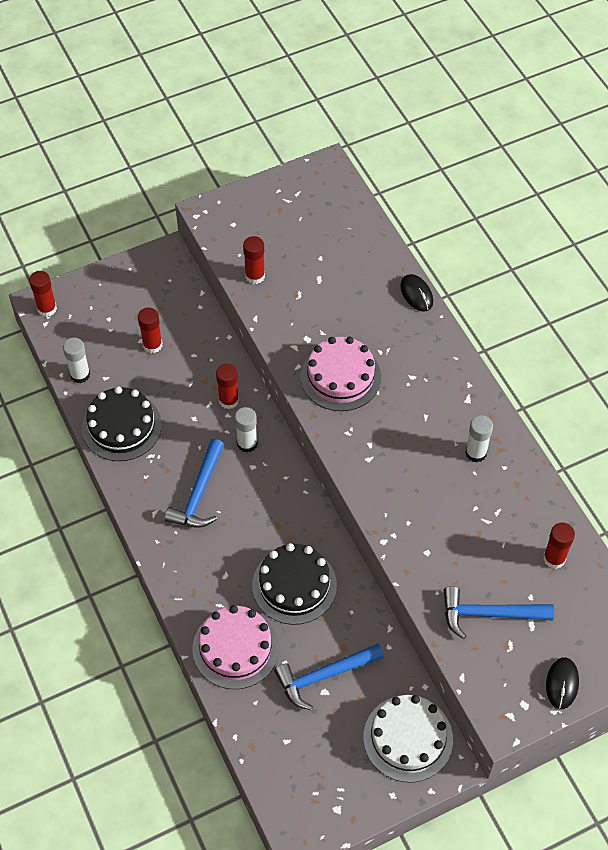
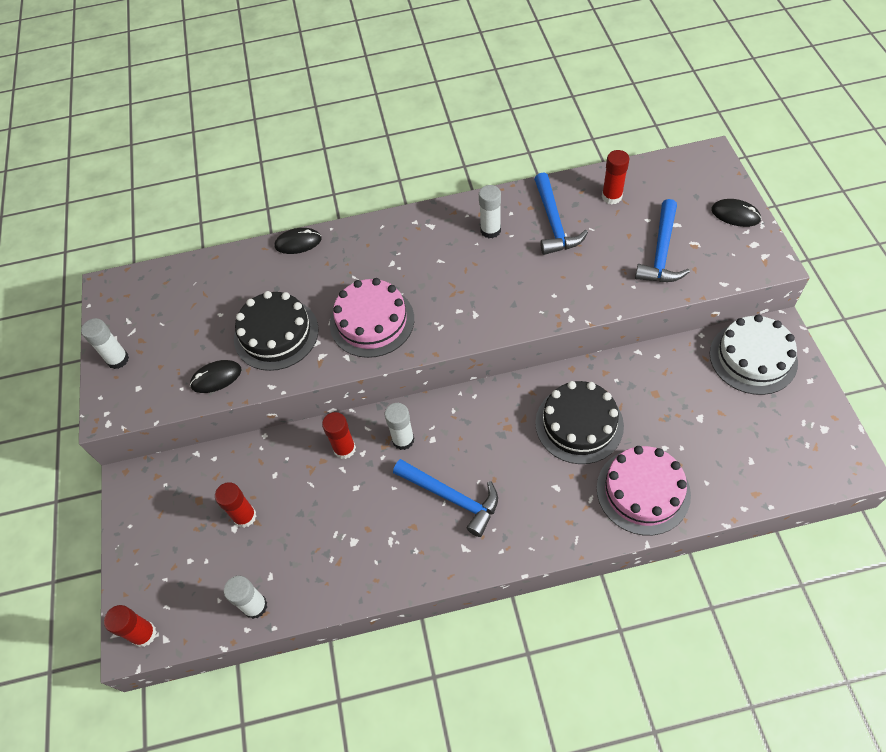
camera: 70 degrees left, 0 degrees up
black cake [82,386,162,461] -> black cake moved to [234,291,319,371]
red glue stick [243,236,265,284] -> black mouse [190,360,241,393]
blue hammer [274,643,384,710] -> blue hammer moved to [534,173,588,255]
none -> white glue stick [81,318,129,369]

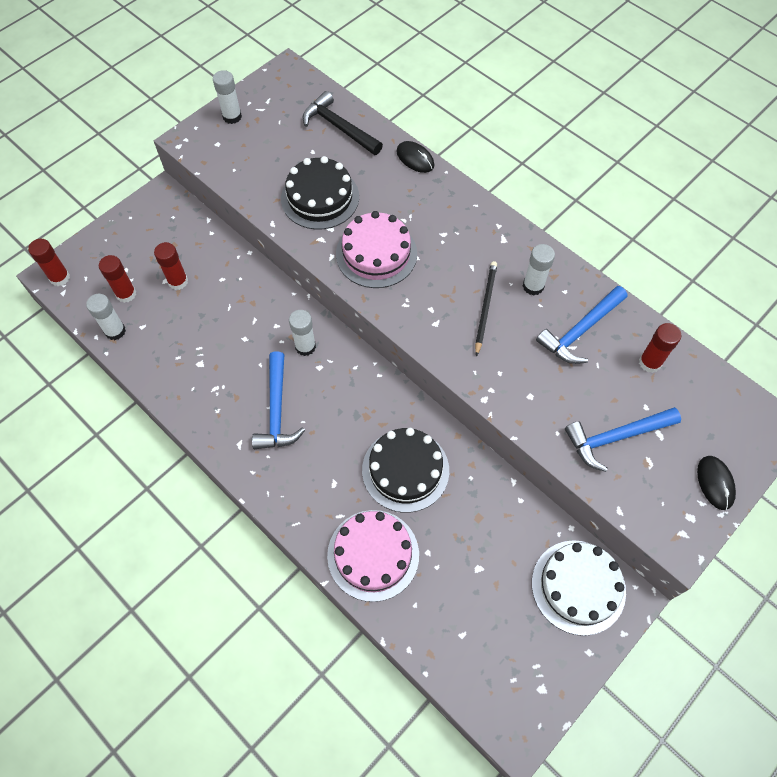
camera: 50 degrees right, 5 degrees up
black mouse [190,360,241,393] -> none
red glue stick [322,412,356,459] -> red glue stick moved to [99,255,136,303]
none -> black hammer [302,91,383,155]
none -> black pencil [475,261,497,357]

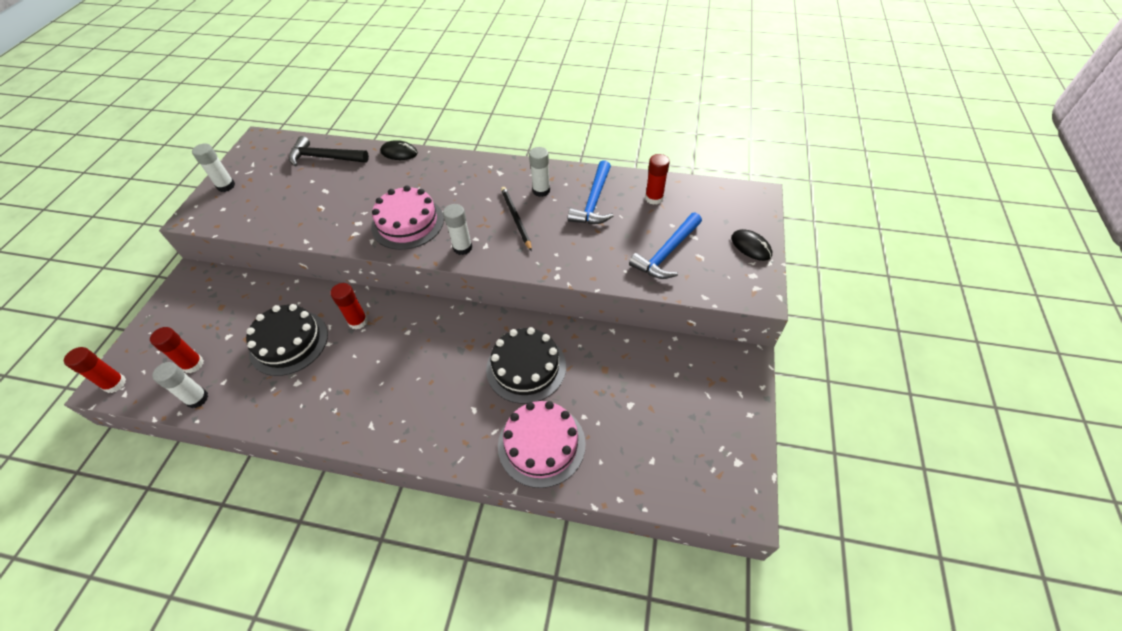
camera: 30 degrees left, 10 degrees down
red glue stick [154,242,188,290] -> red glue stick moved to [330,283,368,329]
blue hammer [252,351,305,449] -> none
black cake [281,156,359,230] -> black cake moved to [246,304,328,376]
white glue stick [289,310,316,356] -> white glue stick moved to [443,204,472,255]
white cake [532,540,626,636] -> none

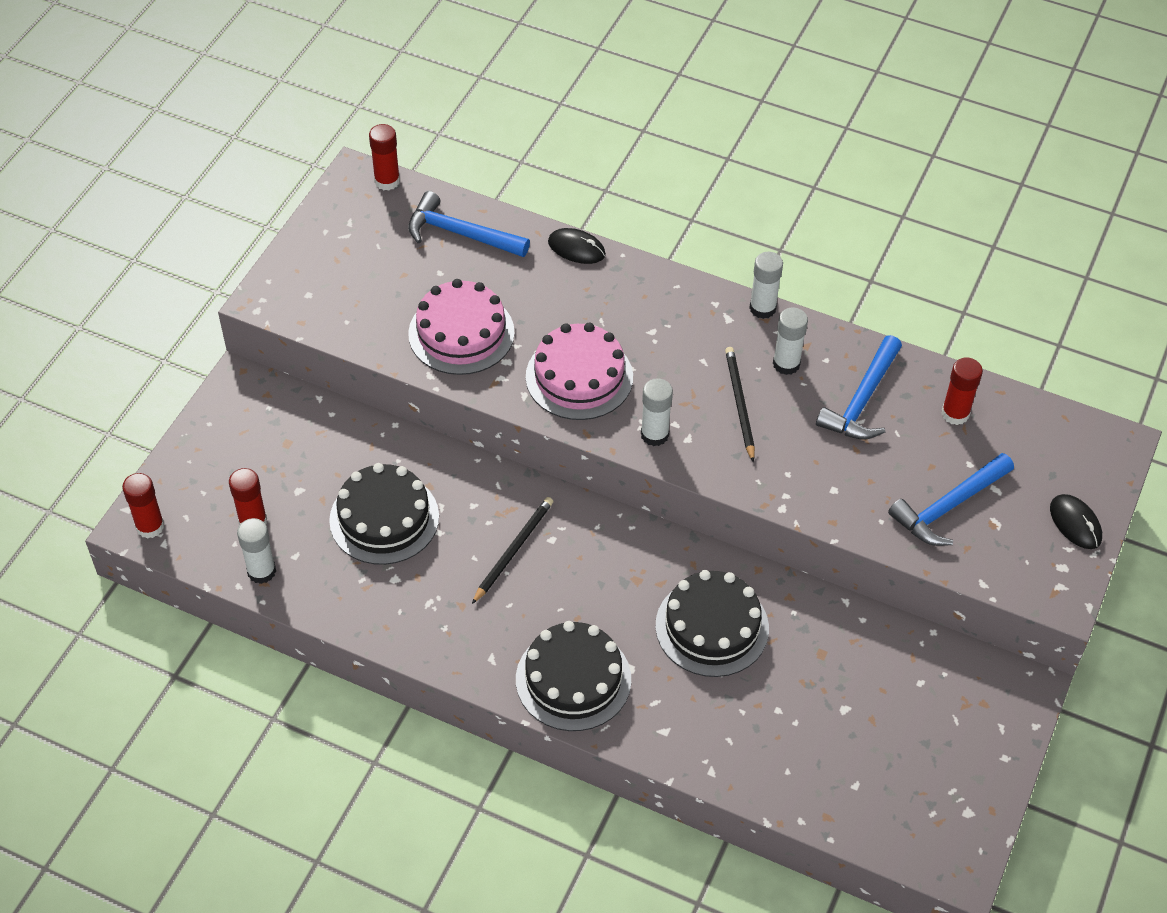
camera: 10 degrees right, 0 degrees up
white glue stick [192,143,235,192] -> white glue stick moved to [749,252,783,319]
black hammer [289,136,369,167] -> blue hammer [408,191,530,257]
red glue stick [330,283,368,329] -> red glue stick moved to [369,124,400,191]
pink cake [498,401,586,488] -> pink cake moved to [408,279,515,375]
none -> black pencil [472,497,553,604]
none -> black cake [516,621,631,731]

